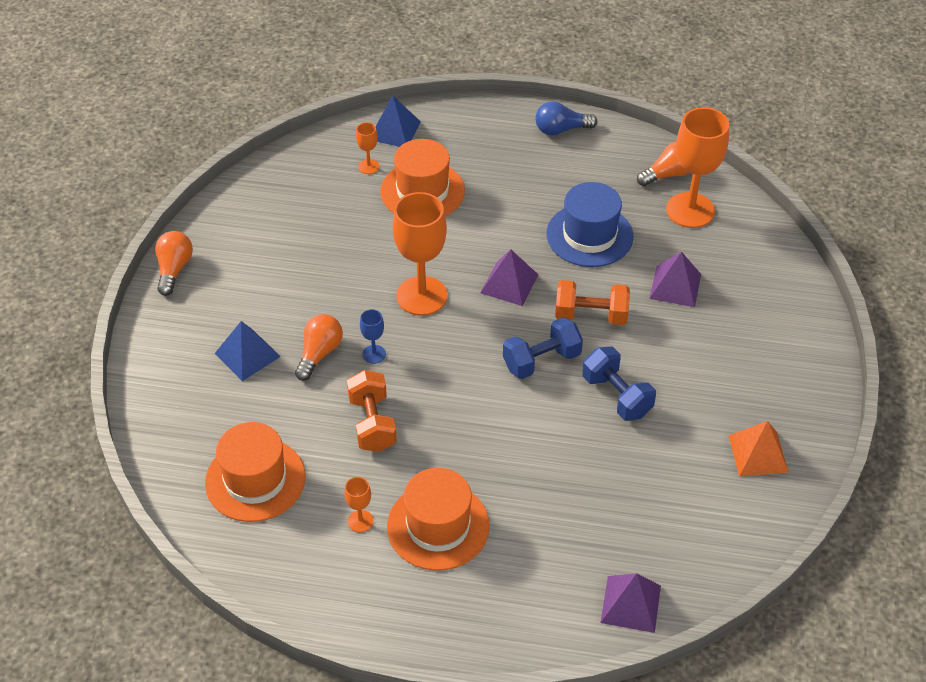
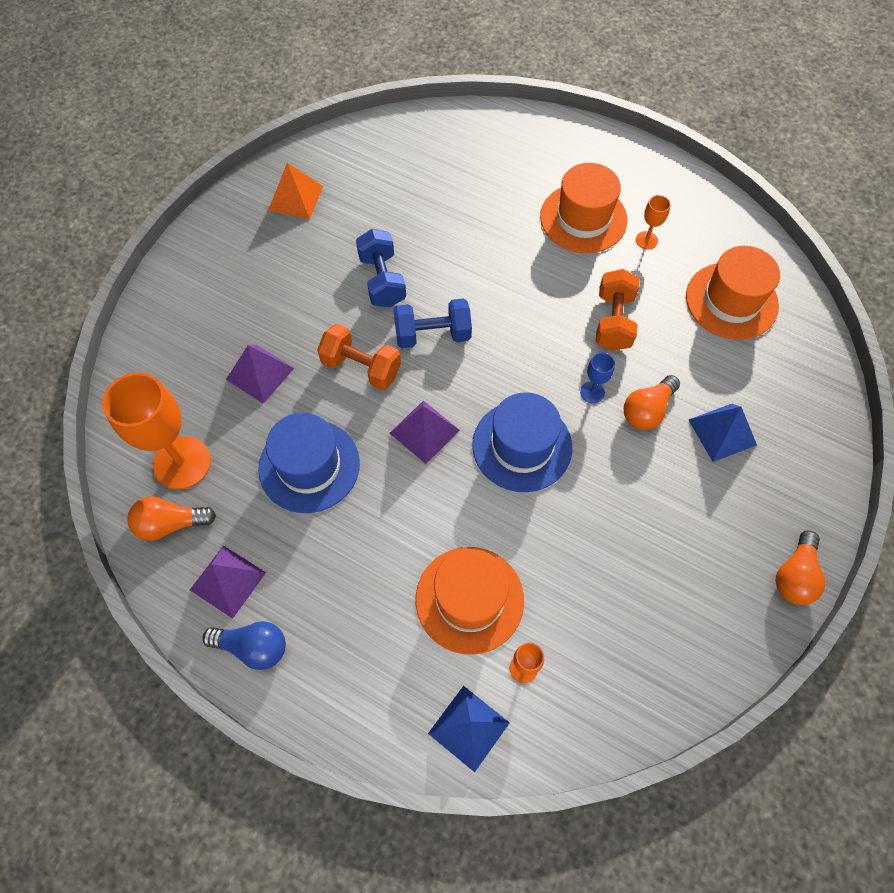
camera: 160 degrees left, 15 degrees up
orange goblet [392,192,447,316] -> blue hat [472,392,572,492]
purple pyramid [601,573,661,633] -> purple pyramid moved to [190,545,266,619]

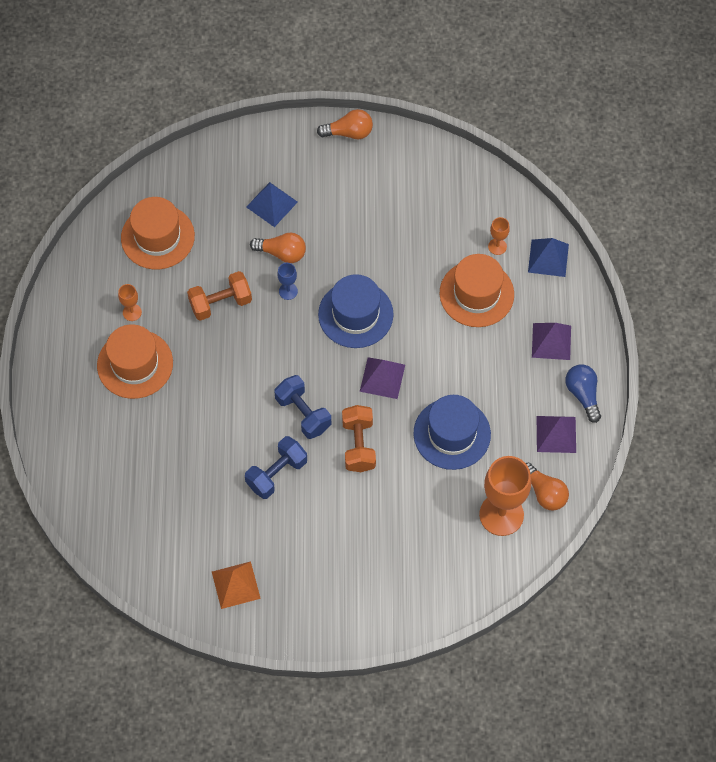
camera: 120 degrees left, 0 degrees up
purple pyramid [226,345,294,404] -> purple pyramid moved to [532,323,571,360]

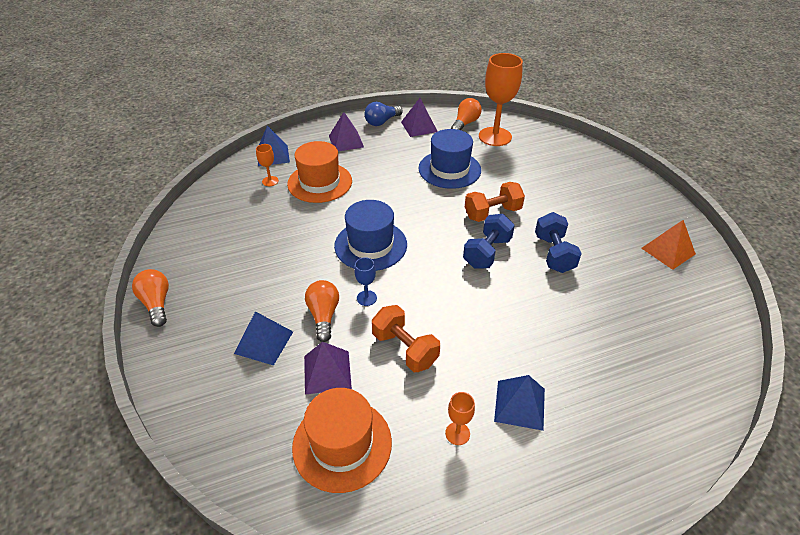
camera: 110 degrees left, 20 degrees down
orange hat [97,324,173,399] -> blue pyramid [494,375,545,431]
blue dumbbell [245,436,307,499] -> blue dumbbell turned 60 degrees clockwise [535,212,582,273]
purple pyramid [360,357,405,399] -> purple pyramid moved to [304,342,352,394]

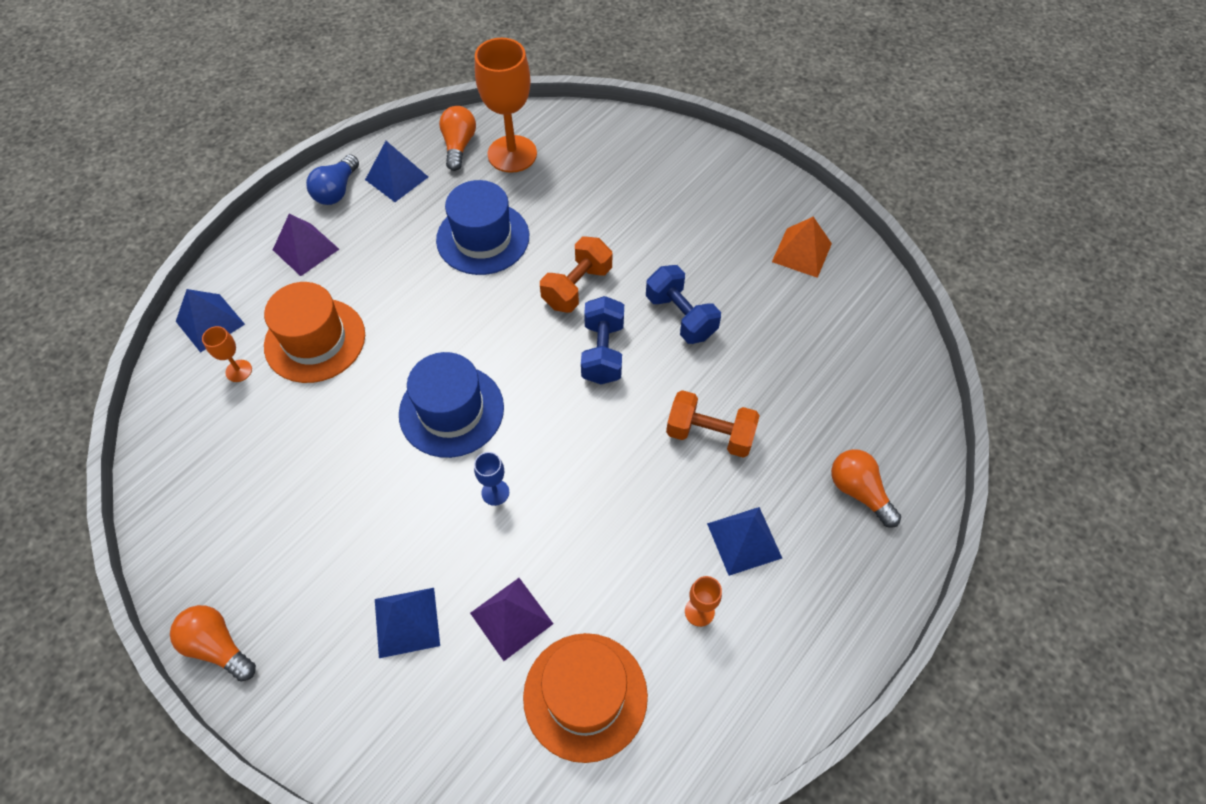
camera: 30 degrees left, 15 degrees up
orange light bulb [305,280,339,342] -> orange light bulb moved to [831,449,901,528]
orange dumbbell [372,305,440,372] -> orange dumbbell moved to [666,390,760,458]
purple pyramid [401,98,438,137] -> blue pyramid [365,141,428,202]

